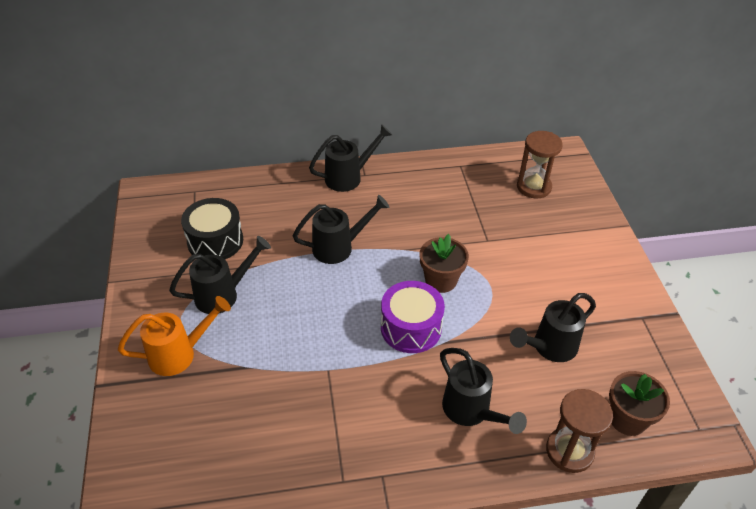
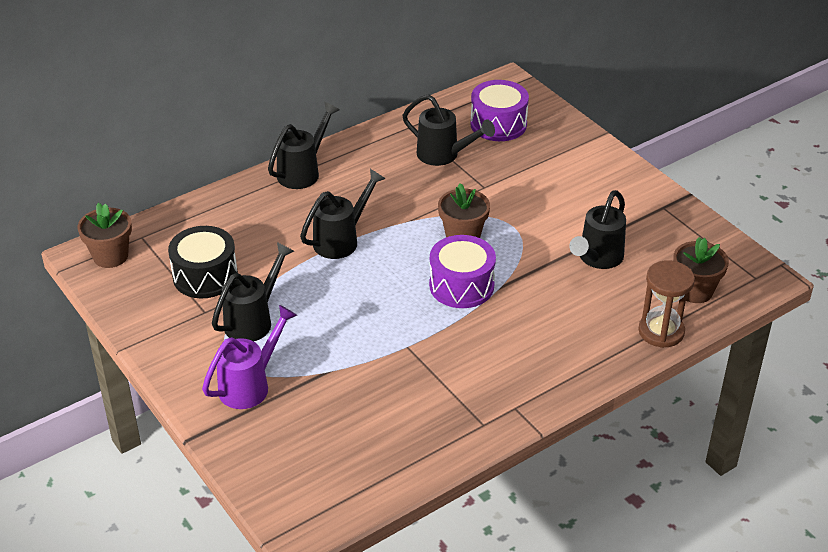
camera: 25 degrees left, 5 degrees down
orange watering can [118,296,231,376] -> purple watering can [202,305,297,409]
black watering can [440,348,527,434] -> black watering can moved to [402,94,495,166]
brown hourglass [517,131,563,198] -> purple drum [470,80,529,141]
none -> brown flower pot [77,203,132,268]

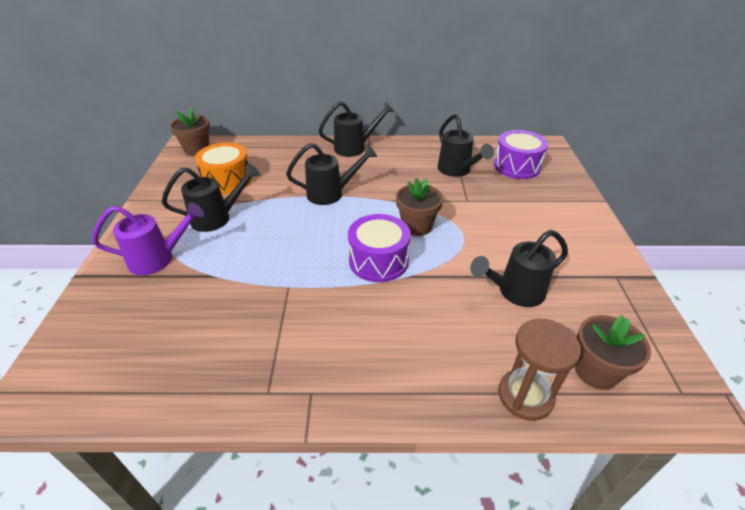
camera: 35 degrees right, 0 degrees up
black drum [168,226,238,298] -> orange drum [195,142,252,194]

